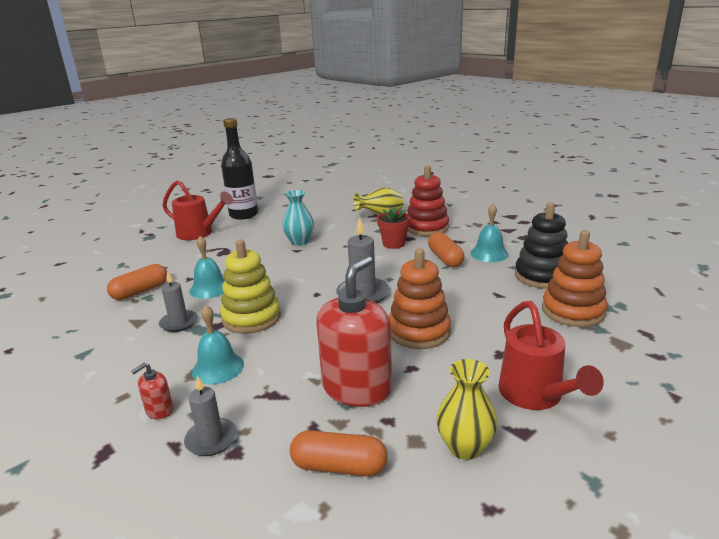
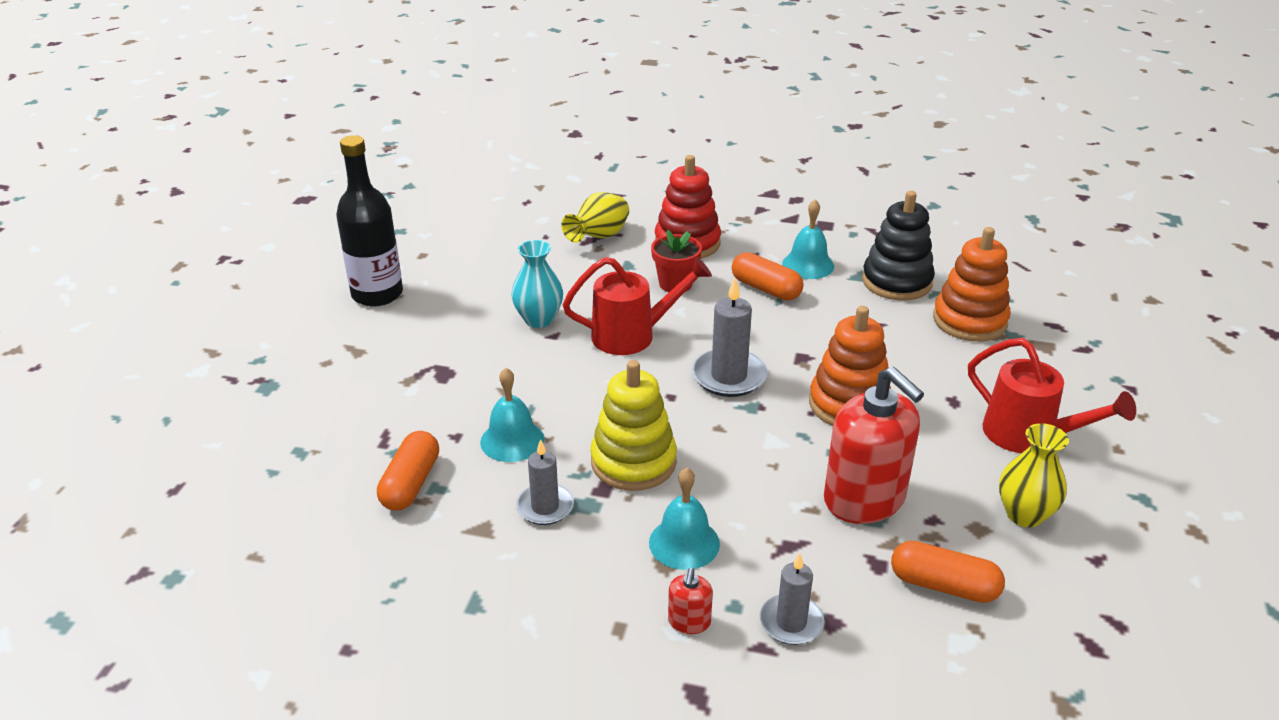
camera: 35 degrees left, 10 degrees up
red watering can [162,180,233,240] -> red watering can moved to [563,257,712,355]
orange capsule [290,430,388,476] -> orange capsule turned 45 degrees clockwise [891,541,1005,603]
red soap dispenser [316,256,392,407] -> red soap dispenser turned 150 degrees clockwise [824,367,924,524]

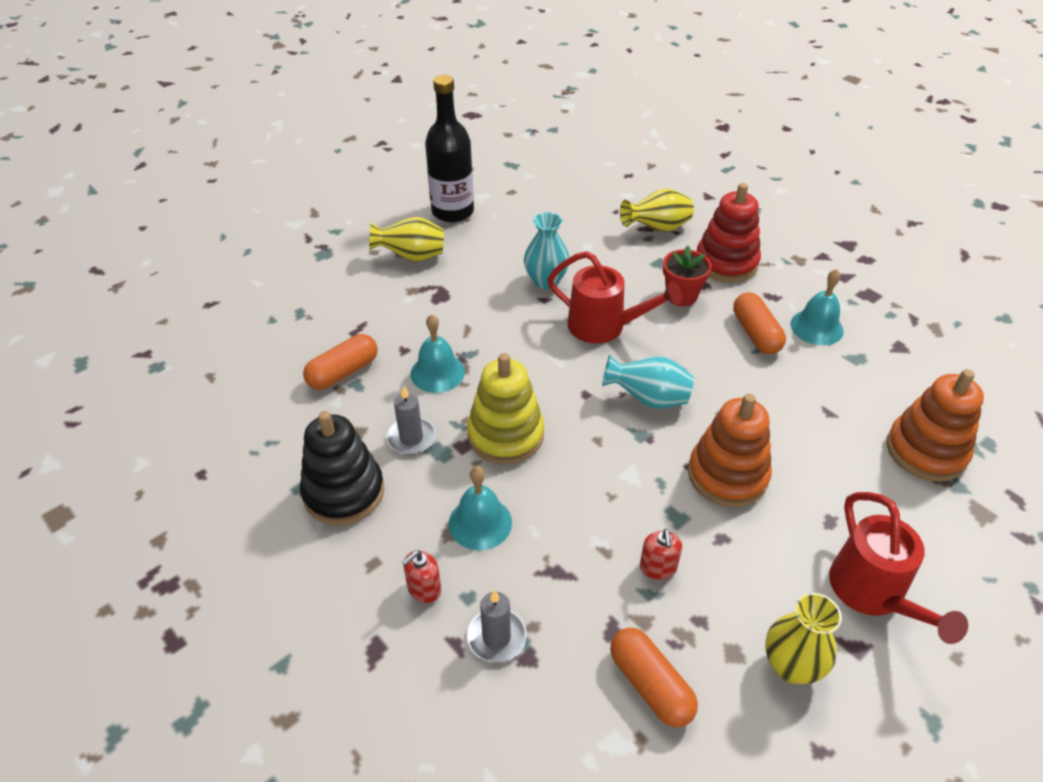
camera: 35 degrees right, 10 degrees up
grey candle [692,278,767,397] -> turquoise vase [602,355,694,409]
red soap dispenser [824,367,924,524] -> red soap dispenser [640,529,682,580], size x0.43
black stacking toy [862,191,935,301] -> black stacking toy moved to [300,411,384,525]
none -> yellow vase [369,217,444,262]

